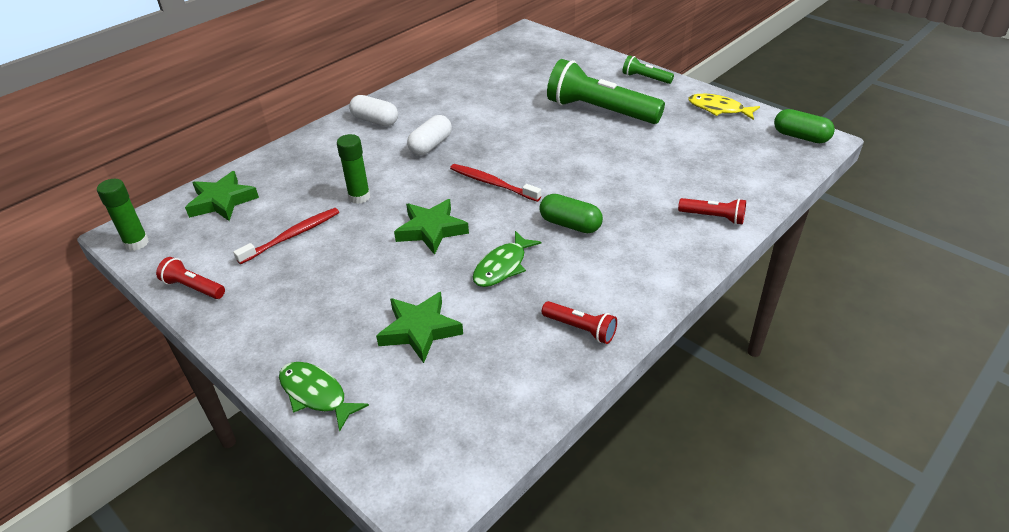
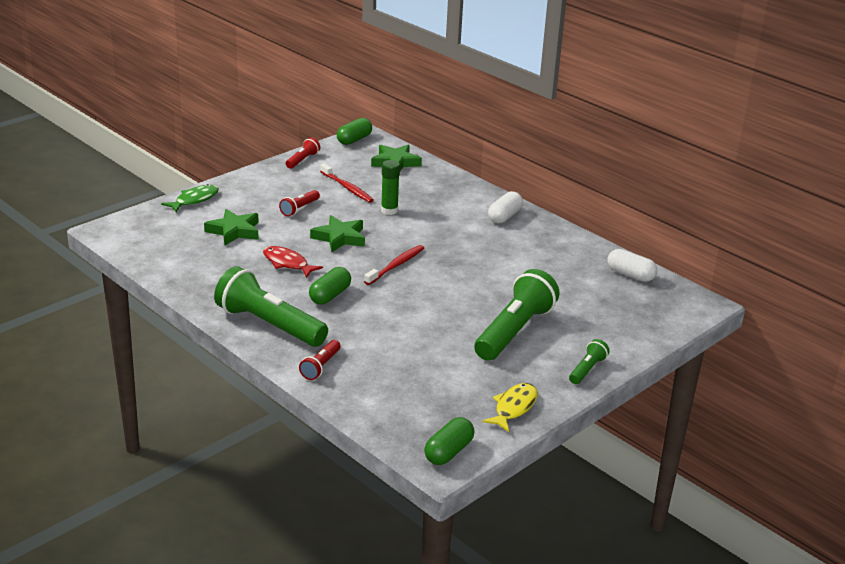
camera: 90 degrees right, 10 degrees down
green glue stick [97,179,149,251] -> green capsule [337,118,372,145]
white capsule [407,115,452,155] -> white capsule moved to [607,249,657,282]
green fish [473,231,541,287] -> red fish [263,246,323,278]
red flashlight [542,301,617,344] -> red flashlight moved to [279,190,320,216]
none -> green flashlight [214,266,328,347]

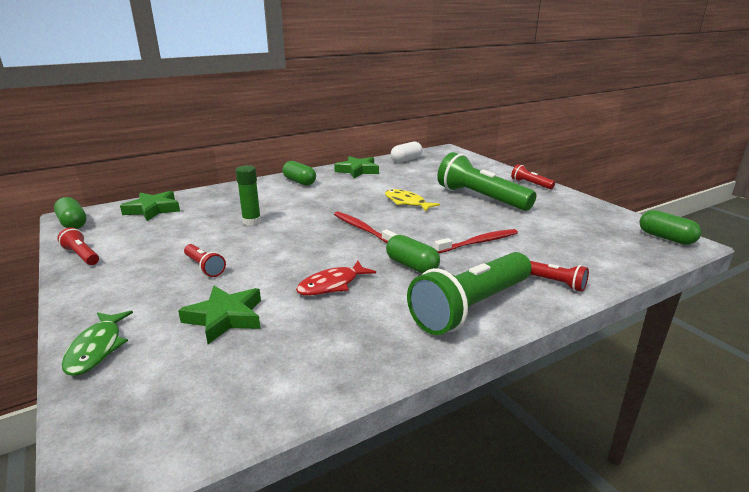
camera: 75 degrees left, 5 degrees down
green fish [161,184,219,212] -> green fish turned 150 degrees counterclockwise [62,311,133,376]
green star [310,215,365,252] -> green star moved to [334,156,379,178]
red toothbrush [320,163,374,203] -> red toothbrush moved to [434,229,518,253]
yellow fish [482,383,538,432] -> yellow fish moved to [385,189,440,212]
white capsule [488,191,523,224] -> green capsule [282,161,316,186]
green flashlight [569,339,610,384] -> red flashlight [511,164,555,189]

